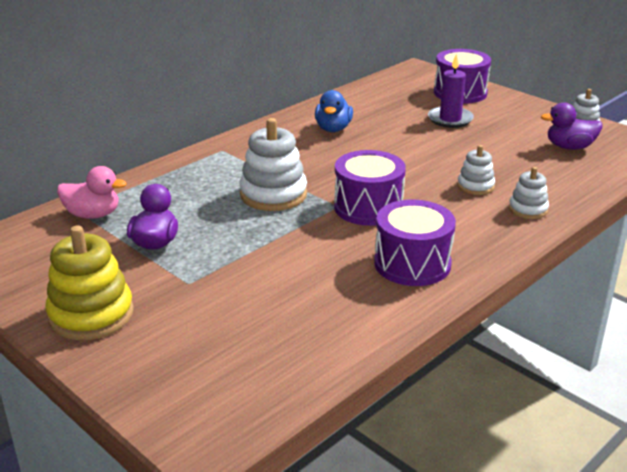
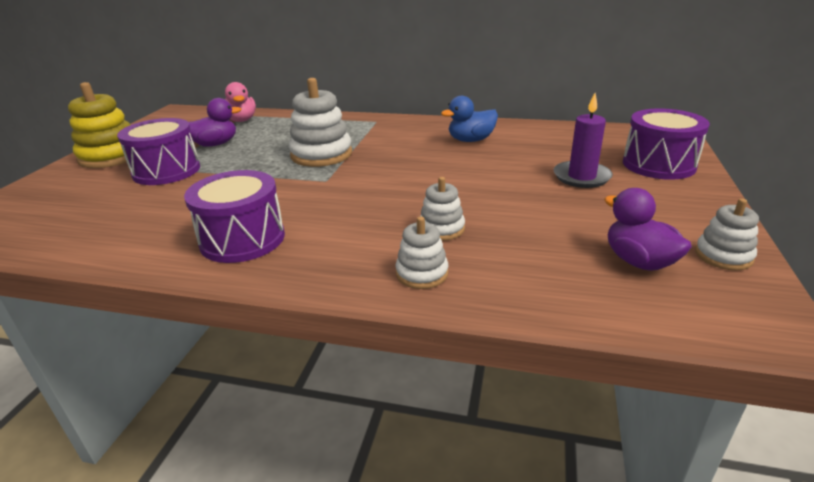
camera: 60 degrees right, 0 degrees up
purple drum [334,150,406,226] -> purple drum moved to [117,118,200,185]

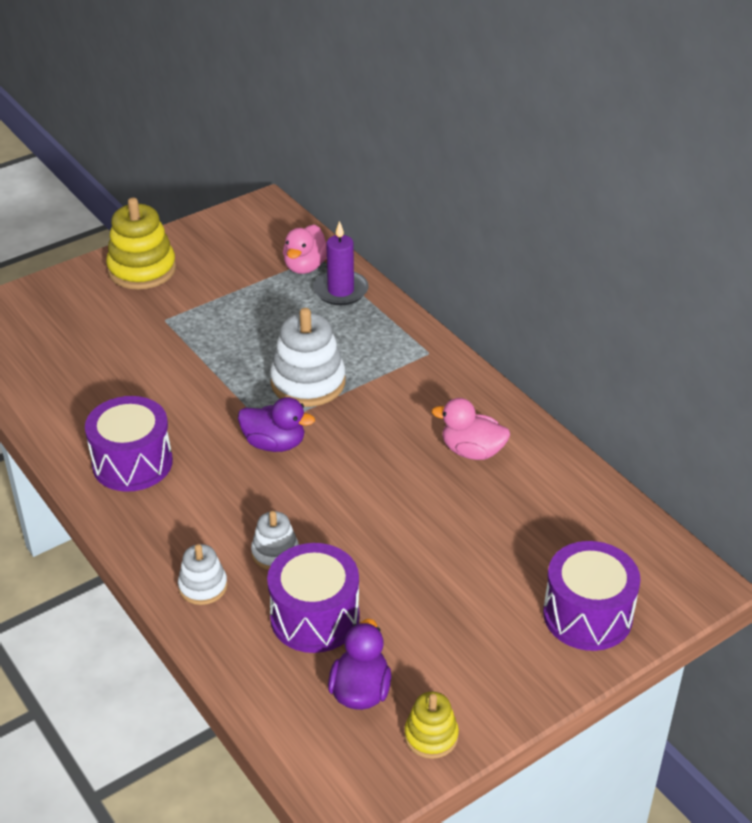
camera: 40 degrees right, 10 degrees up
purple drum [117,118,200,185] -> purple drum moved to [267,543,360,653]
purple duck [189,98,241,147] -> purple duck moved to [238,397,315,452]
blue duck [441,96,498,142] -> pink duck [432,398,510,460]
purple candle [554,93,613,188] -> purple candle moved to [313,221,369,305]
white stacking toy [695,198,759,270] -> yellow stacking toy [404,691,459,759]

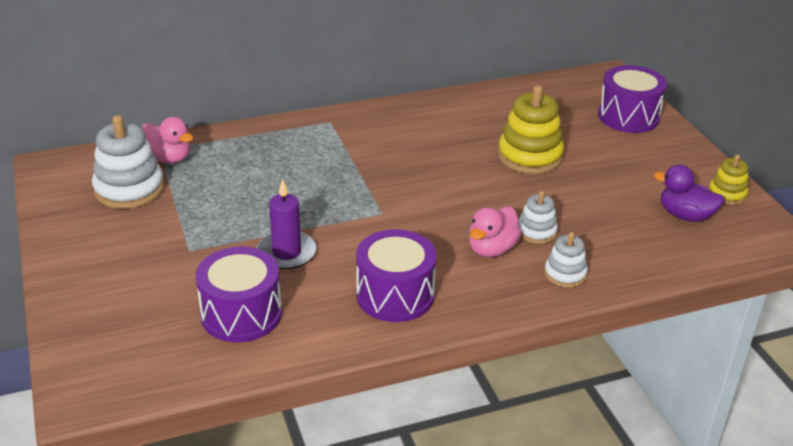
camera: 75 degrees left, 5 degrees down
yellow stacking toy [106,198,176,290] -> yellow stacking toy moved to [498,85,564,174]
purple duck [238,397,315,452] -> none
purple drum [267,543,360,653] -> purple drum moved to [195,247,282,342]
white stacking toy [270,308,345,407] -> white stacking toy moved to [92,115,164,209]
purple candle [313,221,369,305] -> purple candle moved to [257,179,317,270]
pink duck [432,398,510,460] -> pink duck moved to [469,207,522,257]

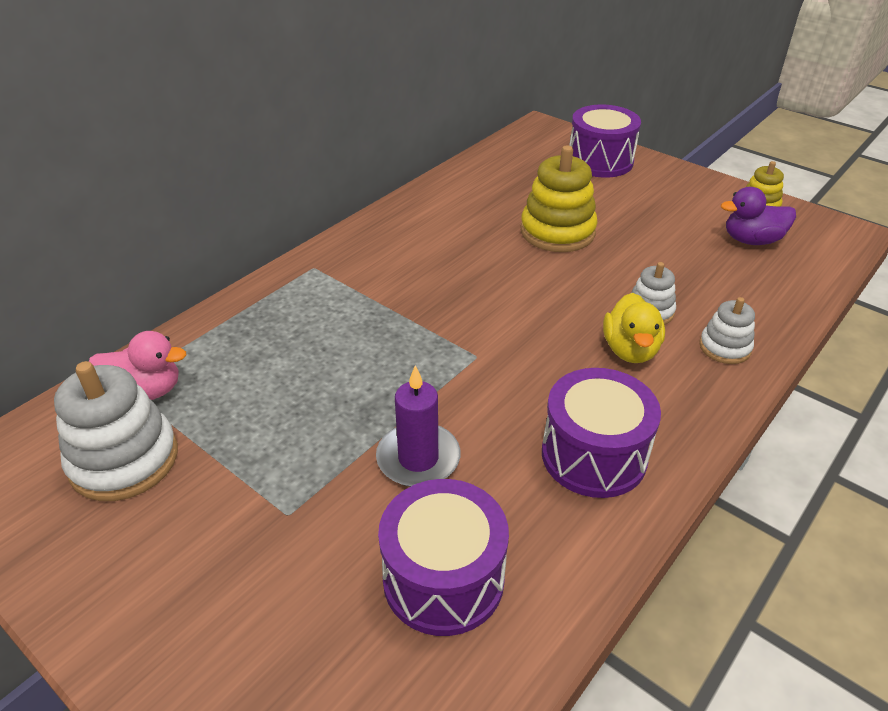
camera: 30 degrees left, 5 degrees up
pink duck [469,207,522,257] -> yellow duck [603,293,665,363]

